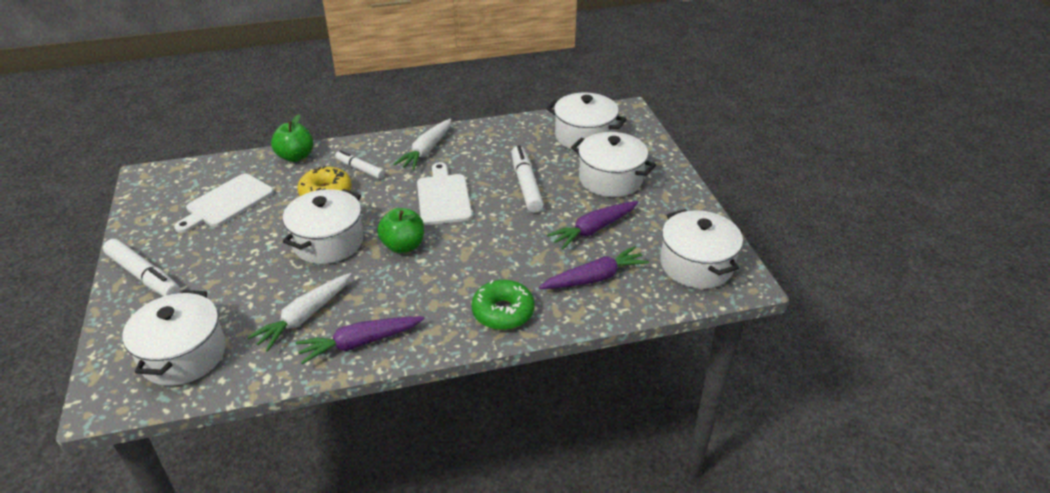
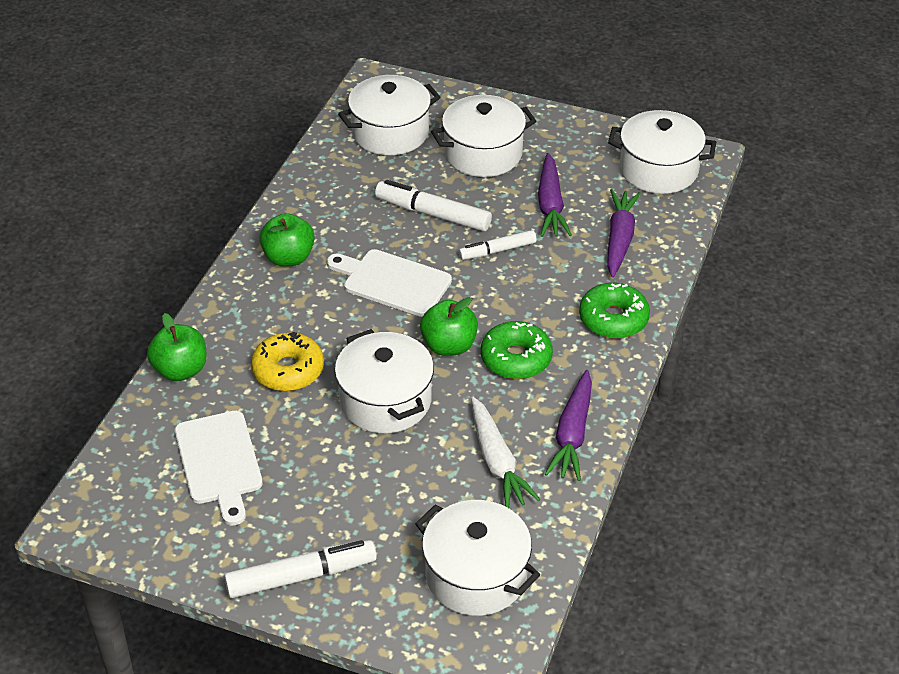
camera: 55 degrees left, 5 degrees up
white marker [335,150,385,179] -> white marker moved to [459,230,537,260]
white carrot [394,119,451,170] -> green apple [259,213,315,267]
none -> green donut [481,321,553,379]

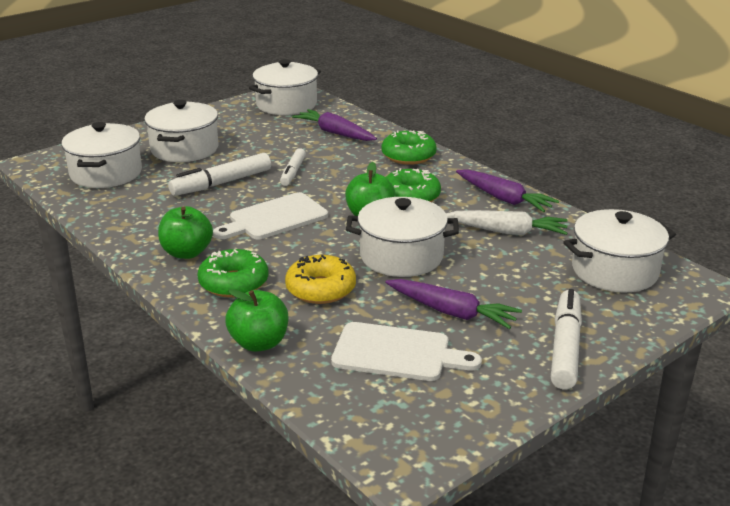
camera: 60 degrees left, 15 degrees down
purple carrot [538,153,572,237] -> purple carrot moved to [385,279,522,329]
none -> green donut [197,249,268,298]

